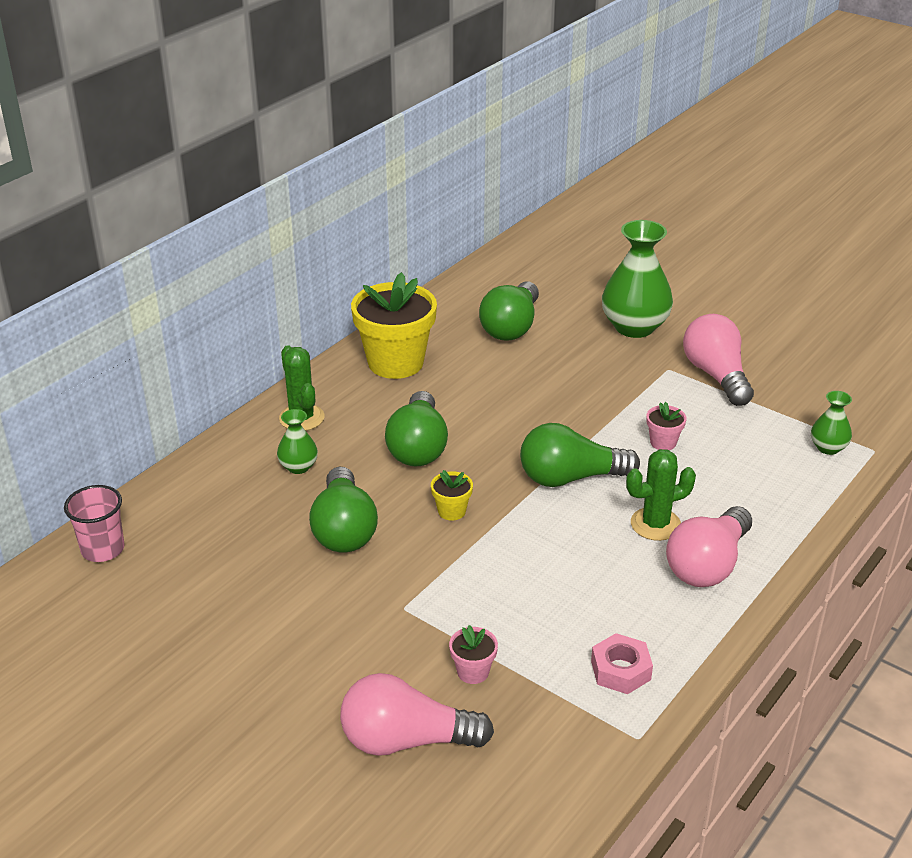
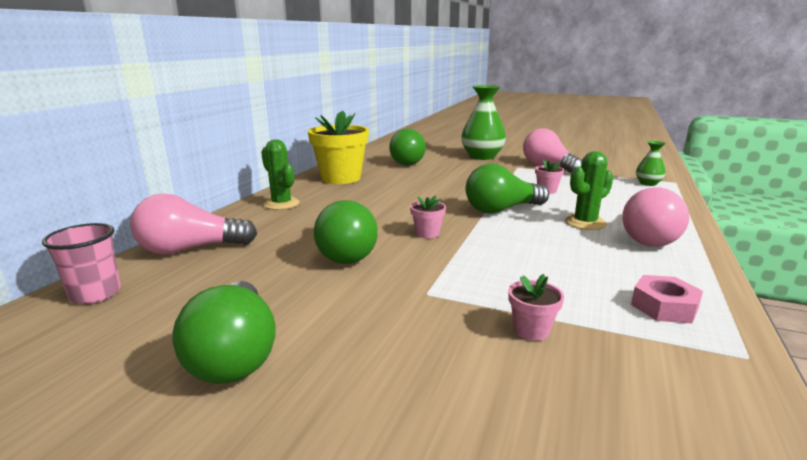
camera: 15 degrees left, 15 degrees down
green vase [277,409,318,474] -> none
pink light bulb [340,673,494,756] -> pink light bulb moved to [130,193,257,255]
green light bulb [385,391,448,467] -> green light bulb moved to [173,281,276,384]
yellow flower pot [431,470,473,520] -> pink flower pot [410,195,446,238]

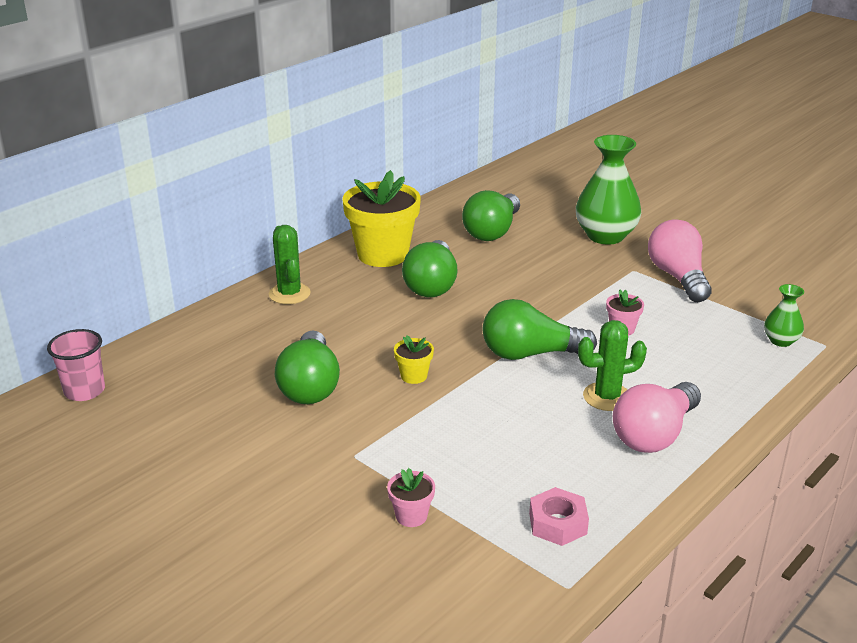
camera: 20 degrees right, 10 degrees up
pink light bulb [130,193,257,255] -> none
green light bulb [173,281,276,384] -> green light bulb moved to [402,240,458,297]
pink flower pot [410,195,446,238] -> yellow flower pot [394,335,434,384]

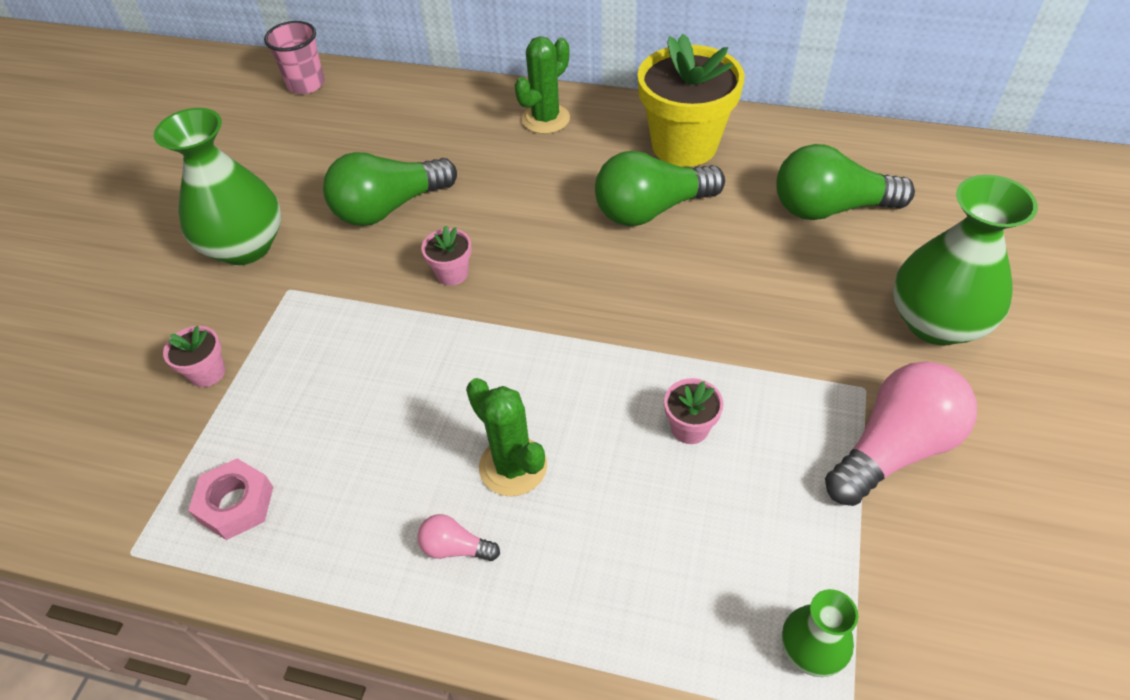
camera: 65 degrees right, 20 degrees up
yellow flower pot [394,335,434,384] -> pink flower pot [421,226,472,286]
green light bulb [483,299,597,360] -> none
pink light bulb [613,382,701,453] -> pink light bulb [417,514,500,561], size x0.45
none -> green vase [154,108,281,265]

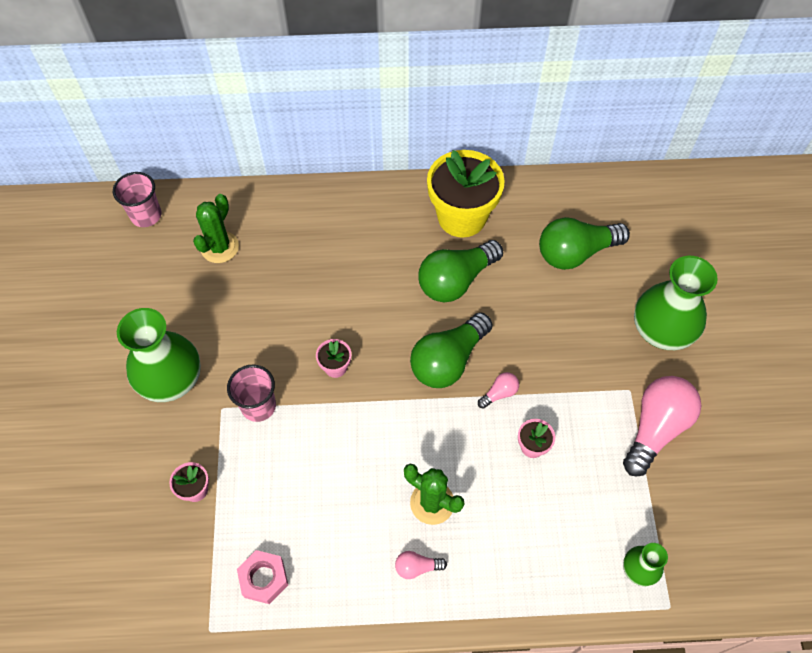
camera: 20 degrees left, 10 degrees up
green light bulb [323,152,457,226] -> green light bulb moved to [410,312,493,388]
green cactus [515,36,570,134] -> green cactus moved to [193,194,239,263]
none -> pink cup [227,365,276,422]
none -> pink light bulb [478,372,519,409]

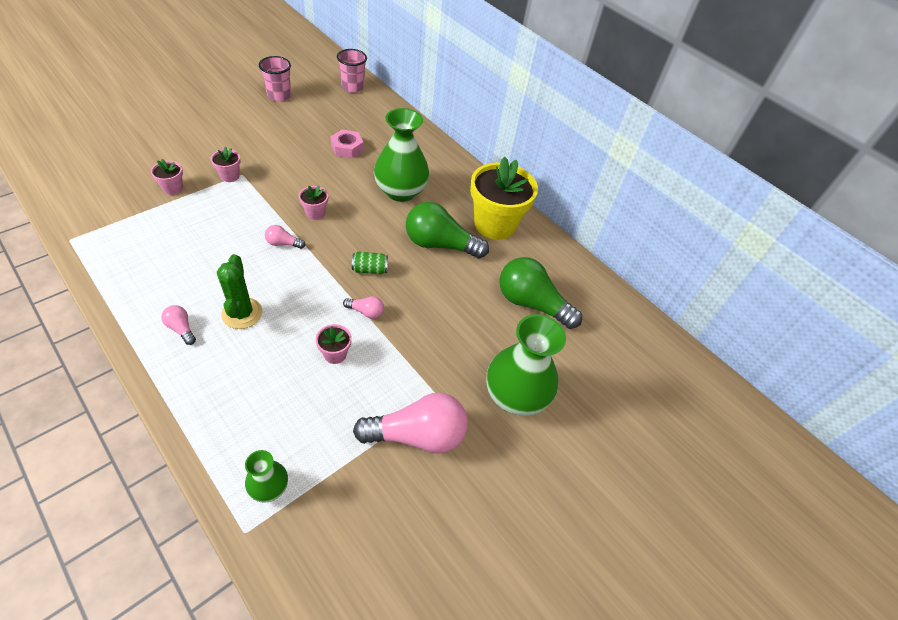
camera: 45 degrees right, 10 degrees down
green vase [117,308,201,402] -> green vase moved to [374,108,429,202]
green cactus [193,194,239,263] -> none
pink cup [227,365,276,422] -> pink cup moved to [259,56,291,102]
pink nut [237,550,288,604] -> pink nut moved to [330,130,364,159]
green light bulb [410,312,493,388] -> green can [352,252,388,274]
none -> pink flower pot [211,147,241,182]
none -> pink light bulb [265,225,305,249]

